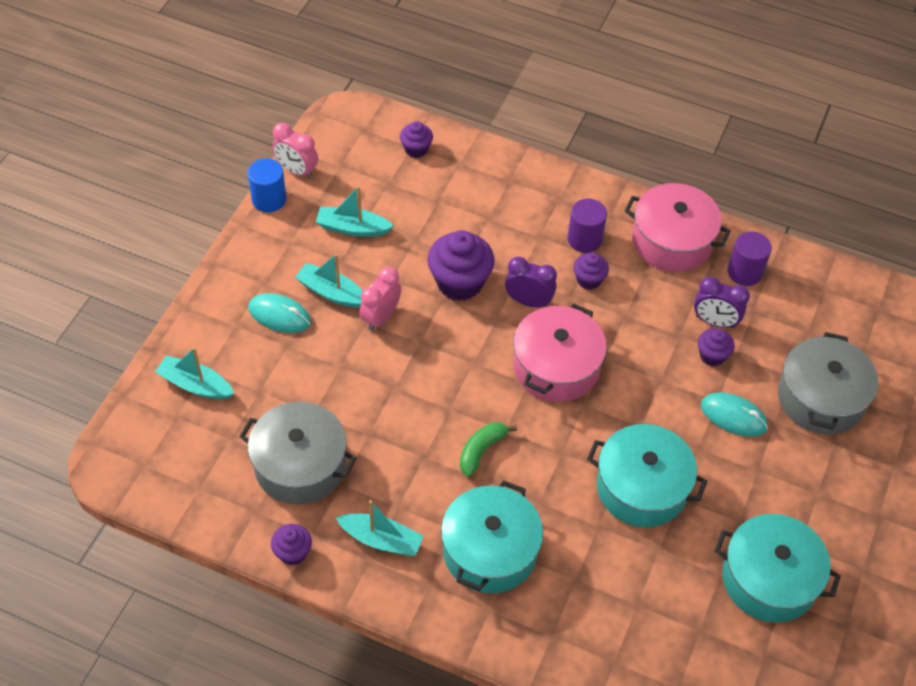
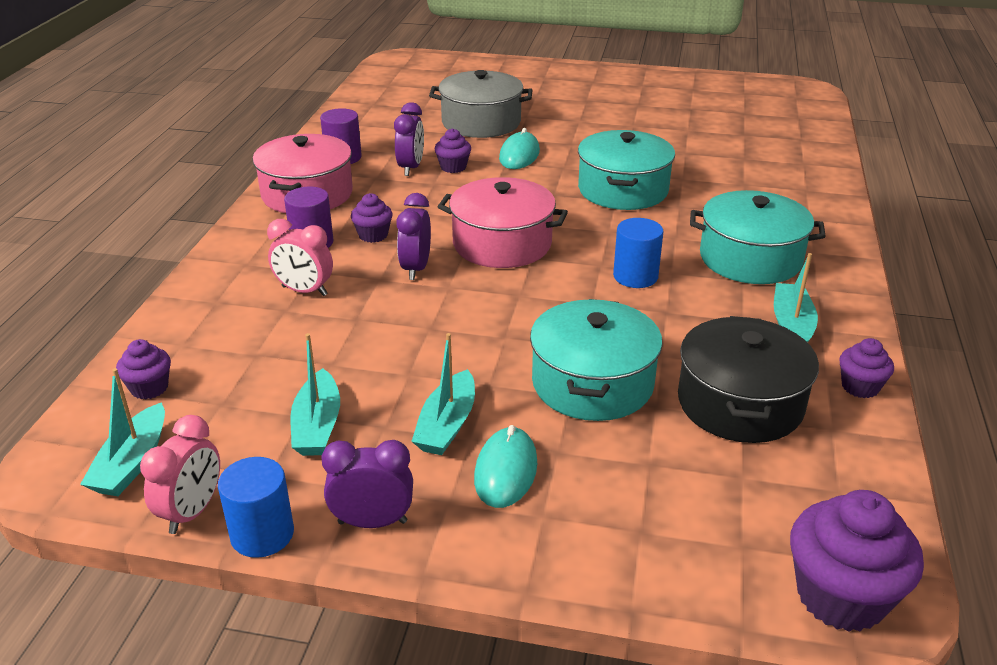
camera: 100 degrees left, 20 degrees down
turquoise boat [155,347,234,399] -> turquoise boat moved to [80,368,165,496]
grey pot [239,402,356,505] -> black pot [678,316,819,443]
pink clock [360,267,401,331] -> pink clock moved to [267,219,333,296]
purple cupcake [428,230,494,301] -> purple cupcake moved to [790,490,924,632]
green banana [460,422,517,477] -> blue cylinder [613,218,663,288]
turquoise pot [715,514,841,623] -> turquoise pot moved to [530,299,663,421]
none -> purple clock [321,440,413,528]

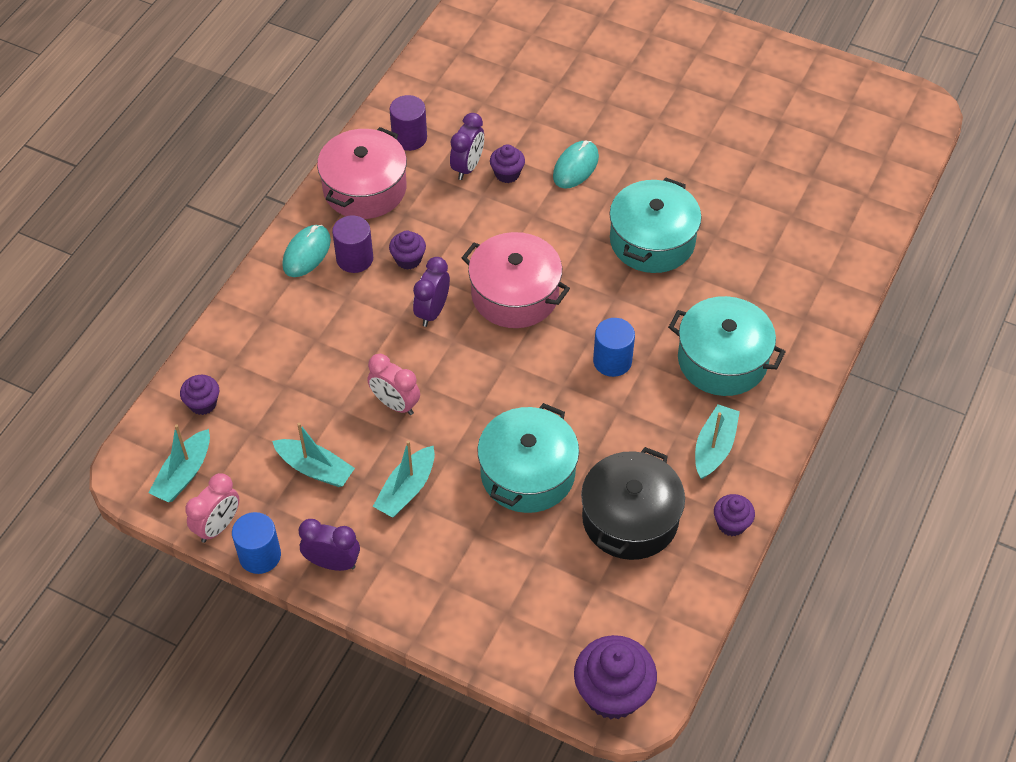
camera: 15 degrees right, 20 degrees up
pink clock [267,219,333,296] -> pink clock moved to [367,354,420,415]
turquoise boat [291,333,340,456] -> turquoise boat turned 75 degrees counterclockwise [272,423,355,487]
grey pot [429,70,532,138] -> none
turquoise mouse [474,425,537,508] -> turquoise mouse moved to [282,225,331,277]

